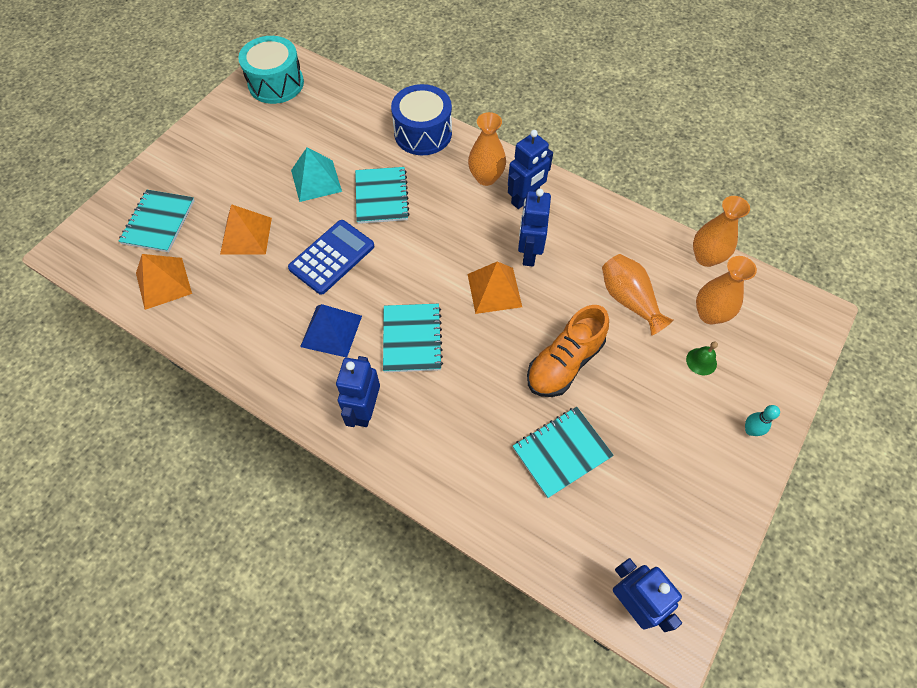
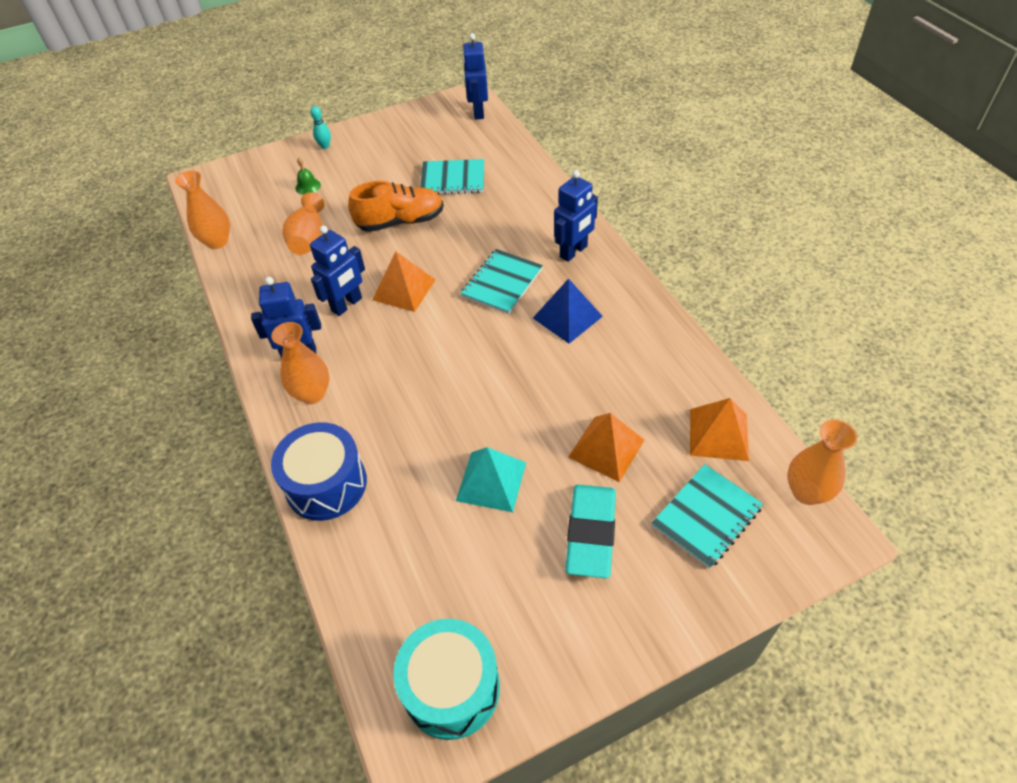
camera: 145 degrees left, 10 degrees down
blue calculator [288,220,374,295] -> none
turquoise notebook [355,167,410,224] -> none
orange vase [696,256,757,324] -> orange vase moved to [787,420,857,505]
none -> turquoise eraser [565,484,616,578]

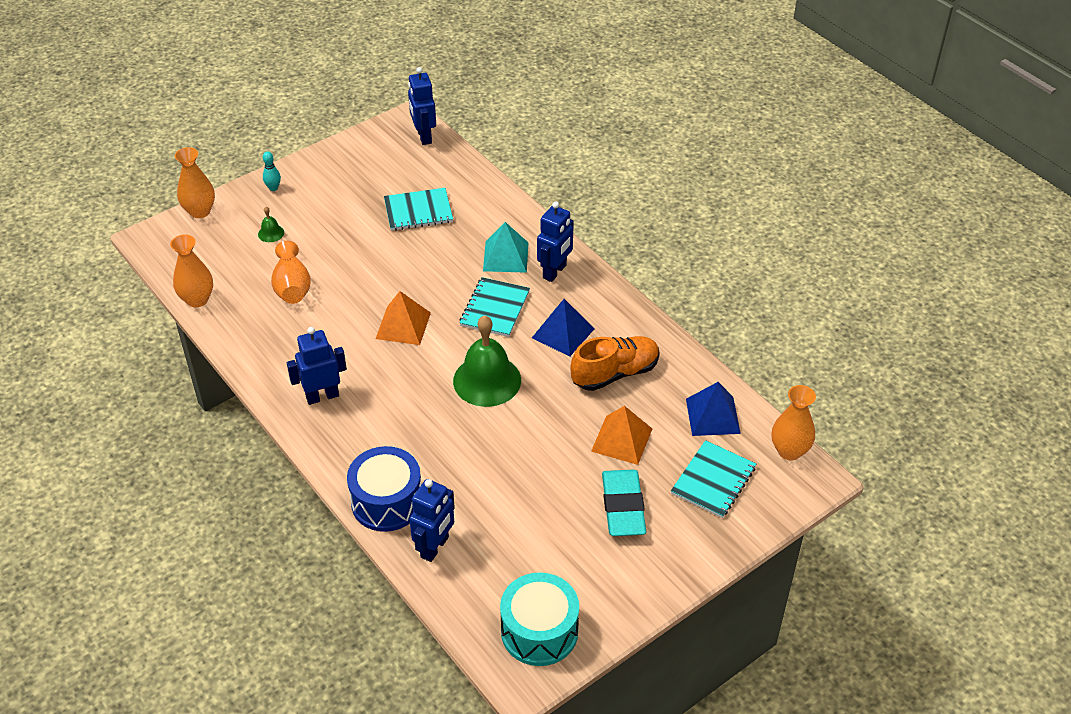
camera: 15 degrees left, 5 degrees down
orange vase [271,322,329,404] -> orange vase moved to [175,147,215,218]
blue robot [310,226,365,316] -> blue robot moved to [409,479,455,562]
orange shoe [348,181,444,232] -> orange shoe moved to [570,336,660,391]
turquoise pyramid [456,447,526,512] -> turquoise pyramid moved to [483,222,528,273]
orange pyramid [690,398,749,461] -> blue pyramid [686,382,741,436]
none -> green bell [453,315,521,407]

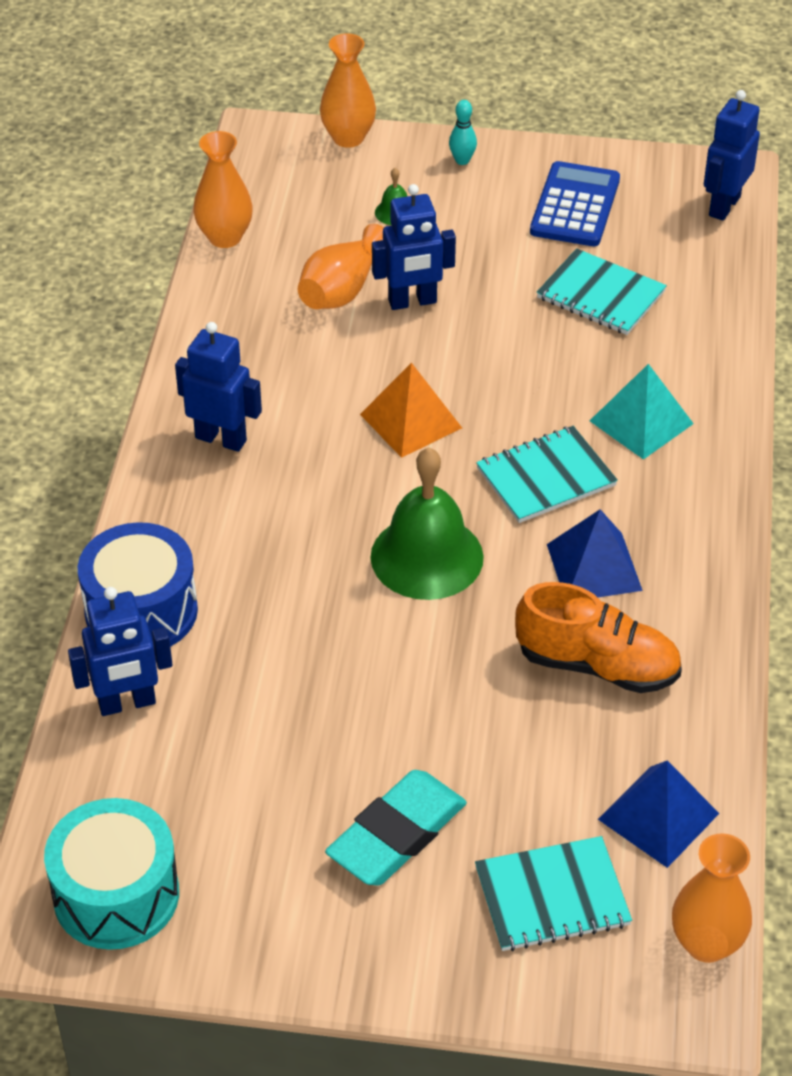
camera: 45 degrees right, 0 degrees up
blue robot [537,202,574,282] -> blue robot moved to [372,184,456,310]
orange pyramid [591,406,652,465] -> none
none -> blue calculator [530,161,620,246]

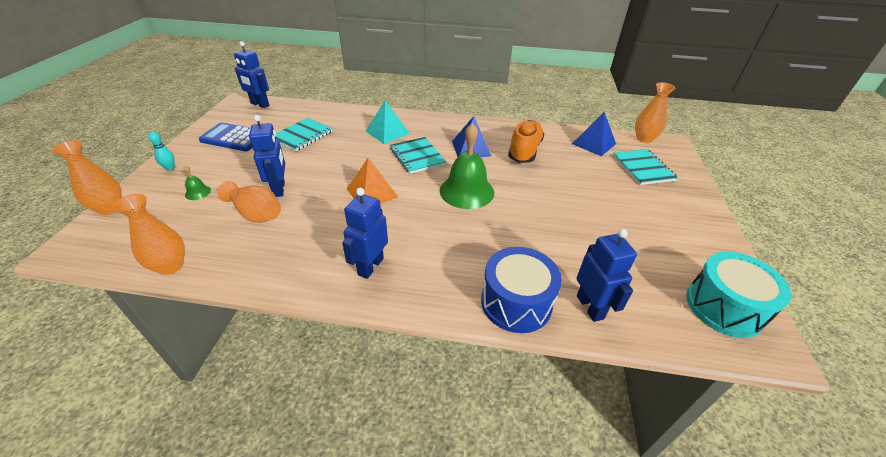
camera: 90 degrees left, 5 degrees down
turquoise eraser [325,770,467,886] -> none

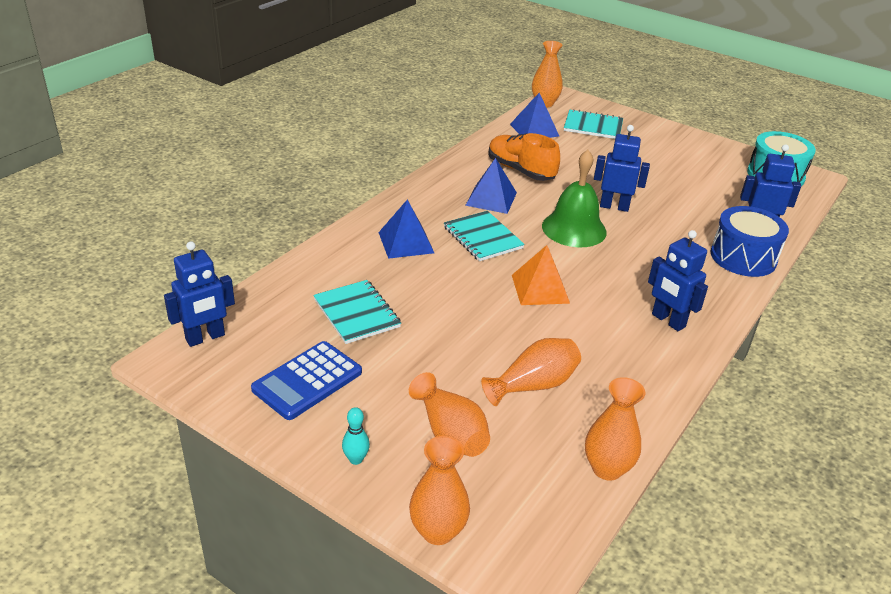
camera: 65 degrees left, 5 degrees down
green bell [183,165,211,200] -> orange vase [409,372,490,457]
blue robot [249,115,285,197] -> blue robot moved to [594,125,650,212]
turquoise pyramid [366,100,410,144] -> blue pyramid [378,199,434,259]
turquoise notebook [390,137,447,174] -> turquoise notebook turned 60 degrees clockwise [444,211,525,261]

